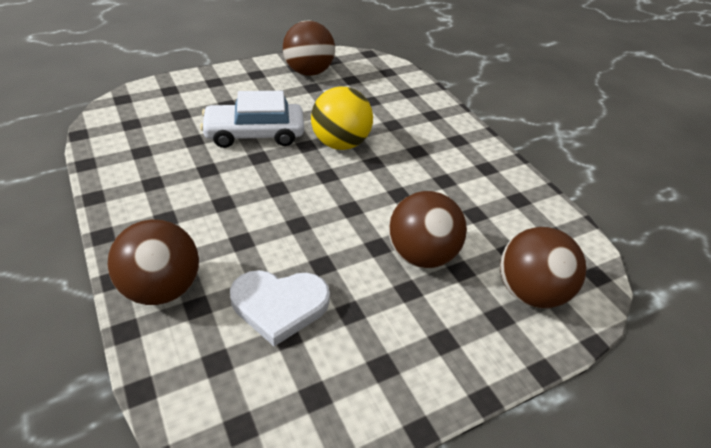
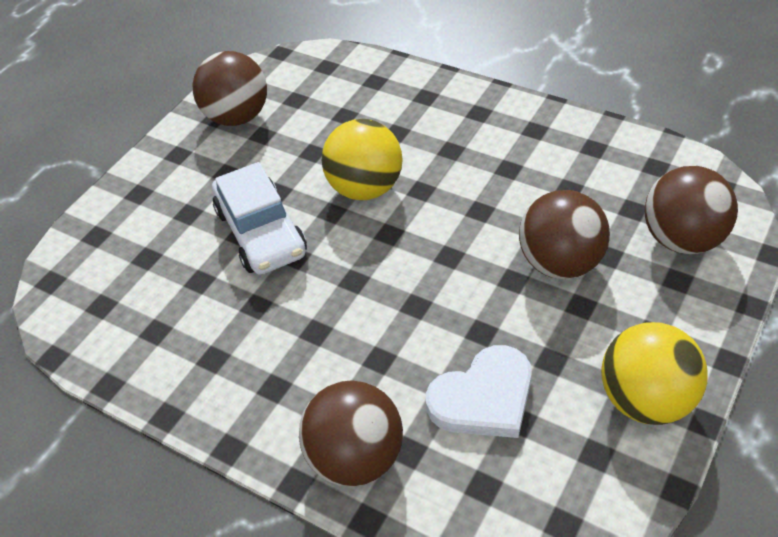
camera: 25 degrees left, 5 degrees up
white car [200,91,304,148] -> white car turned 75 degrees counterclockwise [212,162,307,275]
none -> yellow ball [601,322,708,425]

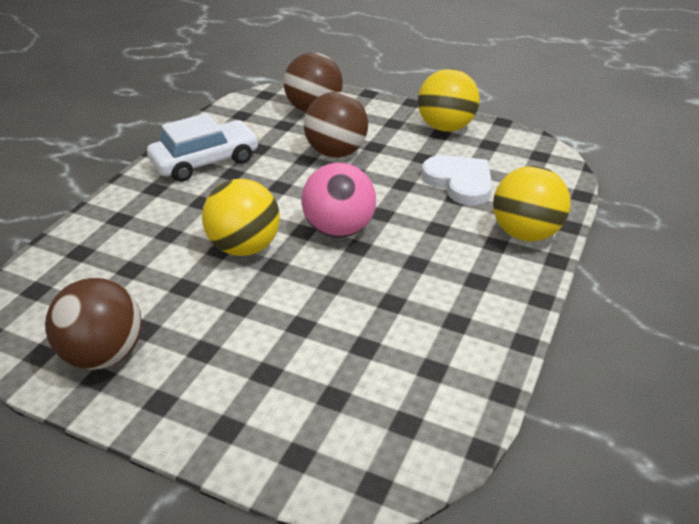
camera: 100 degrees left, 10 degrees down
white car [212,162,307,275] -> white car moved to [147,113,259,182]
brown ball [299,380,403,486] -> yellow ball [493,166,571,242]
none -> pink ball [301,163,376,238]

